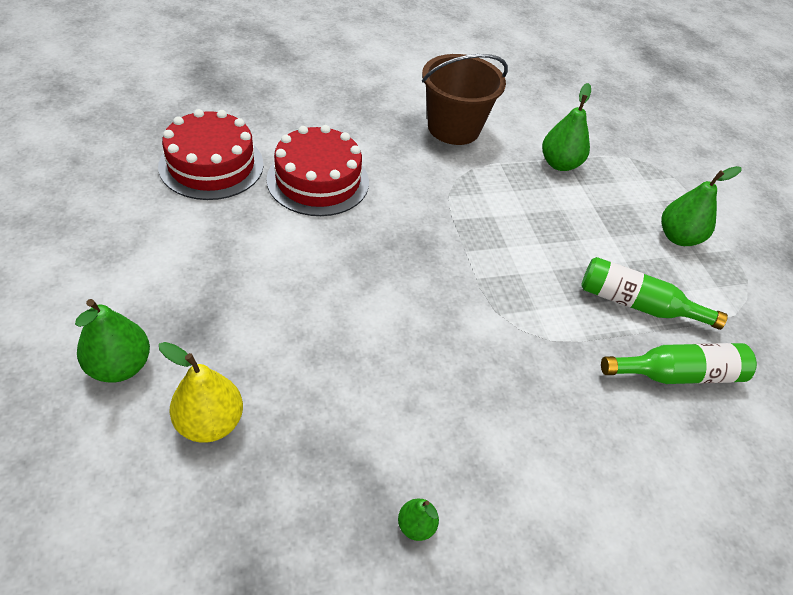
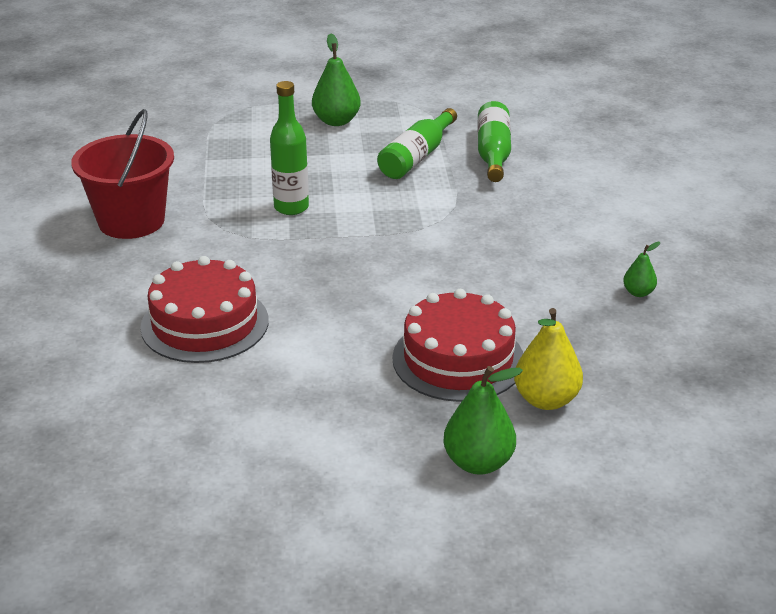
camera: 75 degrees left, 15 degrees down
red cake [158,109,264,200] -> red cake moved to [392,289,523,402]
brown bucket [422,54,508,145] -> red bucket [71,109,174,239]
green pear [542,83,591,171] -> none
none -> green bottle [270,81,309,215]

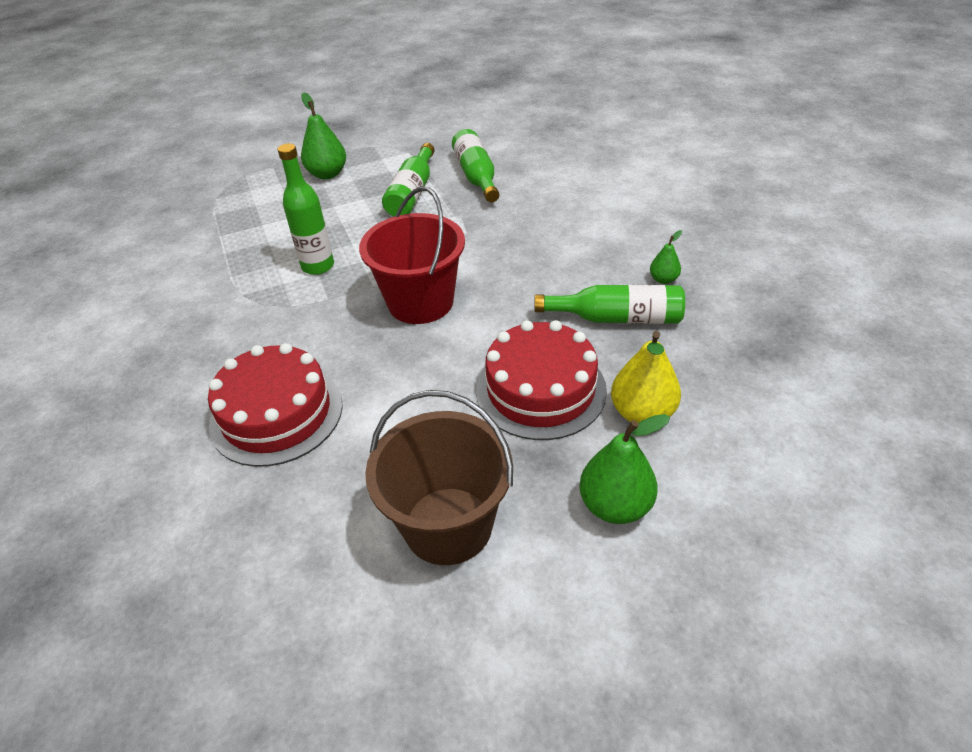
camera: 15 degrees left, 10 degrees up
red bucket [71,109,174,239] -> red bucket moved to [359,186,465,324]
none -> brown bucket [365,390,513,565]
none -> green bottle [534,285,685,324]

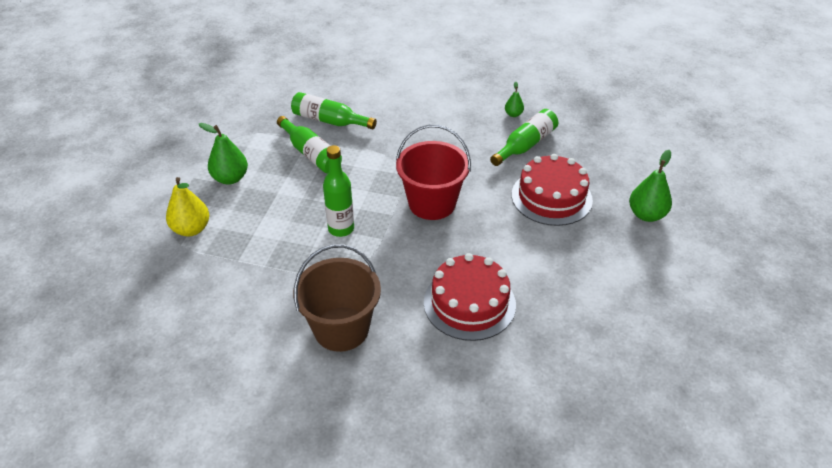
camera: 55 degrees left, 0 degrees up
brown bucket [365,390,513,565] -> brown bucket moved to [293,244,381,352]
yellow pear [611,331,681,423] -> yellow pear moved to [166,177,209,236]

